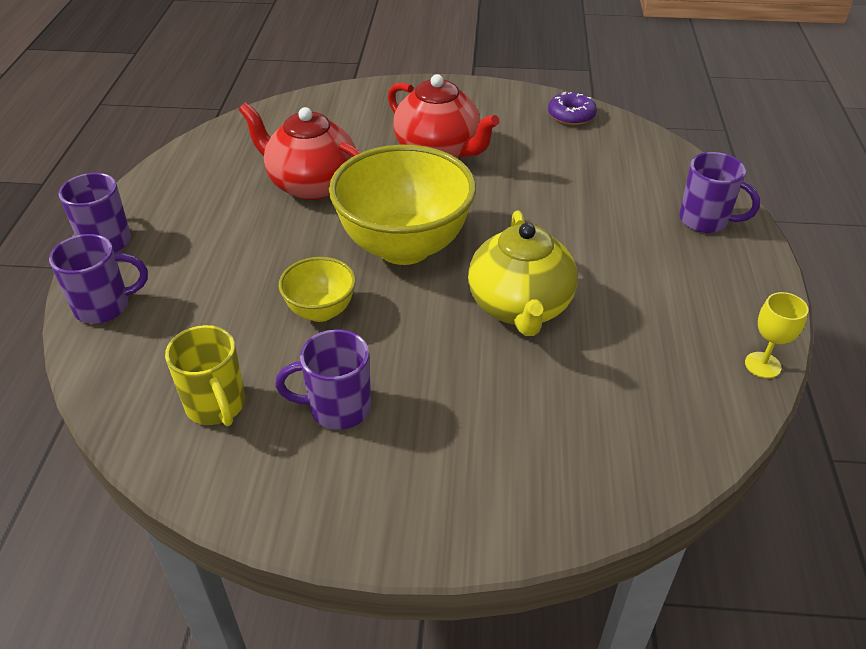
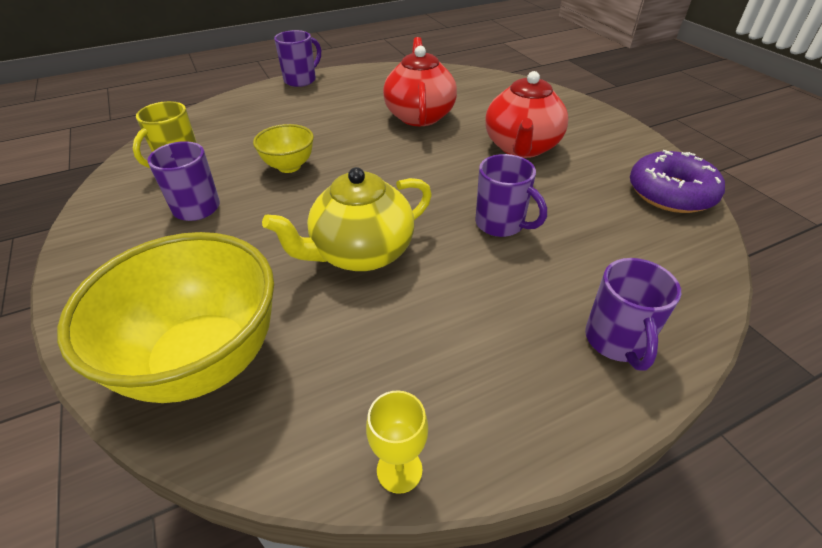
camera: 60 degrees right, 0 degrees up
purple mug [49,234,148,324] -> purple mug moved to [475,154,547,237]
yellow bowl [329,145,476,265] -> yellow bowl moved to [57,232,274,403]
purple donut [548,92,597,125] -> purple donut [630,150,725,213], size x1.62

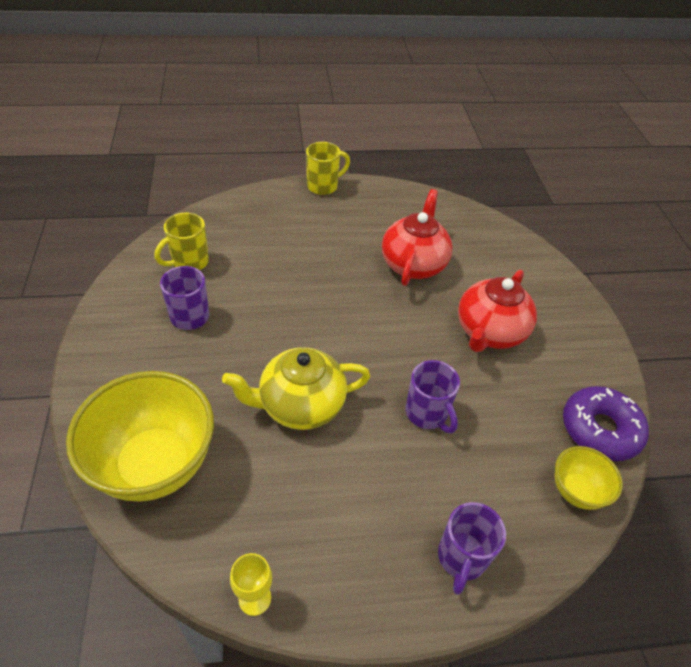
camera: 15 degrees right, 5 degrees up
yellow bowl [253,124,314,173] -> yellow bowl moved to [555,446,623,510]
purple mug [274,30,321,87] -> yellow mug [306,142,350,195]

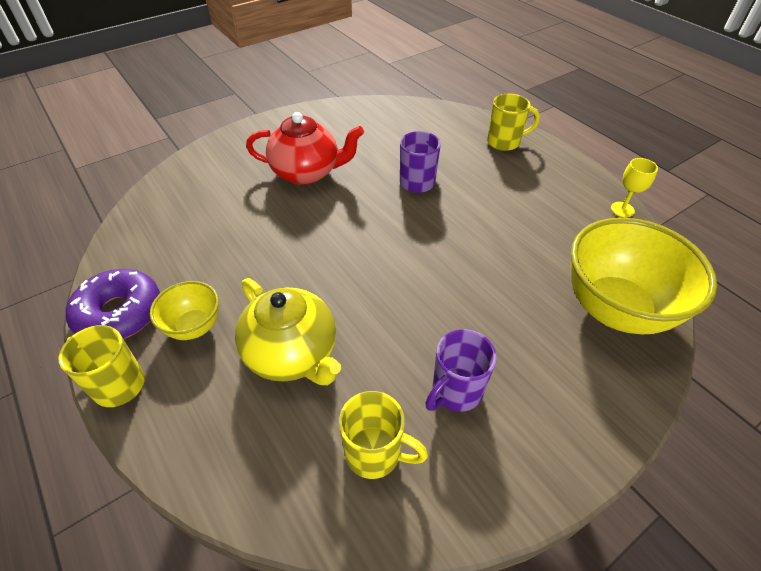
camera: 115 degrees left, 0 degrees up
yellow teapot [222,347,370,430] -> yellow teapot moved to [235,278,341,385]
red teapot [382,189,453,286] -> none
purple mug [438,502,506,595] -> yellow mug [487,94,540,151]
yellow bowl [555,446,623,510] -> yellow bowl moved to [150,281,219,340]
purple donut [563,386,649,461] -> purple donut moved to [66,269,160,339]

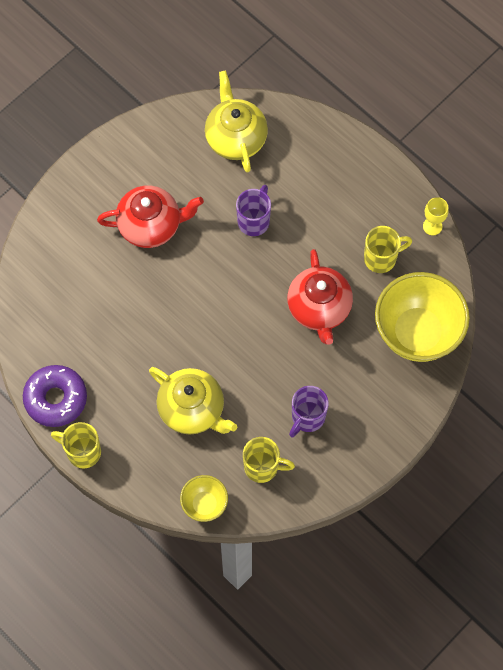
camera: 10 degrees left, 20 degrees up
yellow bowl [150,281,219,340] -> yellow bowl moved to [180,475,228,522]
yellow mug [487,94,540,151] -> yellow mug moved to [364,226,412,273]
none -> yellow teapot [205,71,268,173]
none -> red teapot [287,249,353,345]

